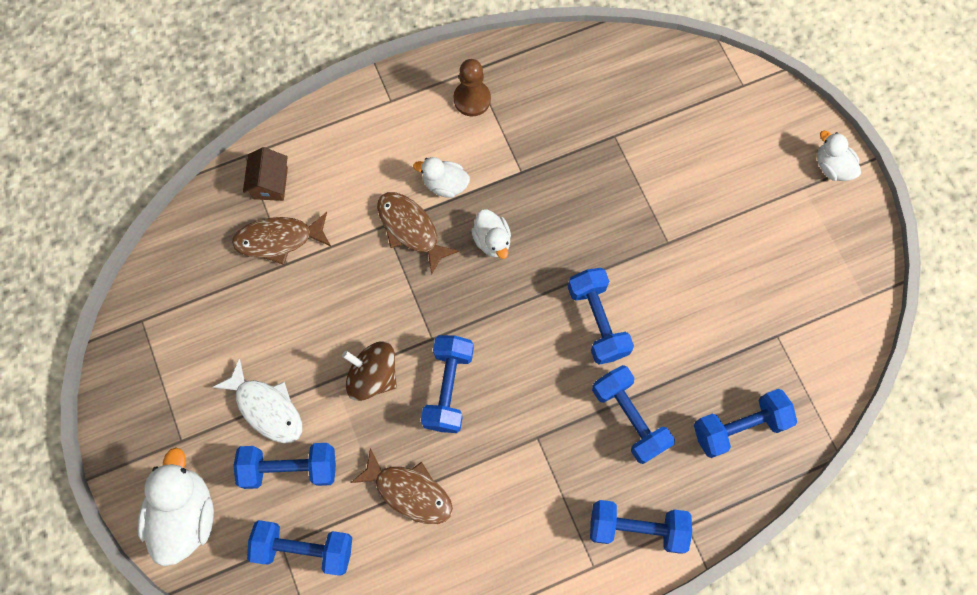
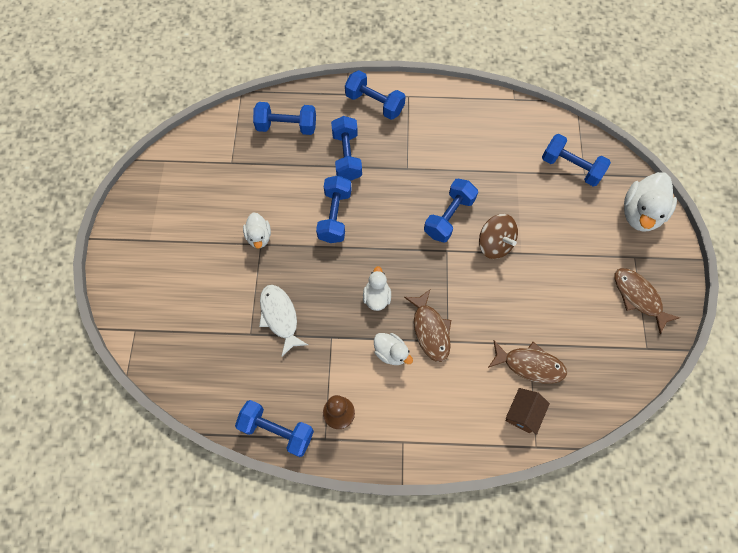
camera: 155 degrees left, 5 degrees down
white fish [212,359,302,443] -> white fish moved to [259,285,308,357]
blue dumbbell [233,443,336,489] -> blue dumbbell moved to [235,400,314,457]
brown fish [350,448,453,524] -> brown fish moved to [614,268,680,334]
white duck [817,131,861,181] -> white duck moved to [243,212,271,249]

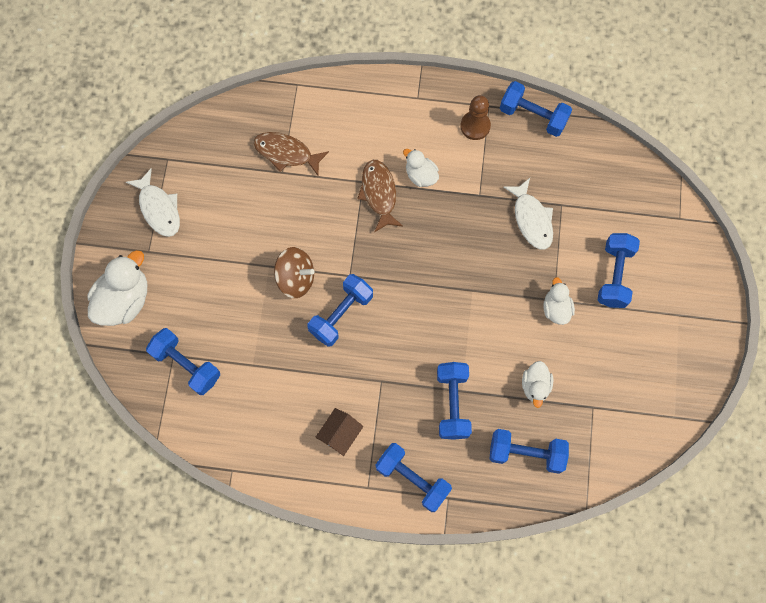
camera: 175 degrees left, 5 degrees up
blue dumbbell [316,175,352,243] -> blue dumbbell moved to [598,233,640,308]
white duck [363,266,391,311] -> white duck moved to [522,361,553,408]
brown spinning top [479,214,518,259] -> brown spinning top turned 135 degrees clockwise [274,247,315,298]
brown house [506,388,550,435] -> brown house moved to [315,408,363,456]
brown fish [614,268,680,334] -> white fish [126,169,180,237]

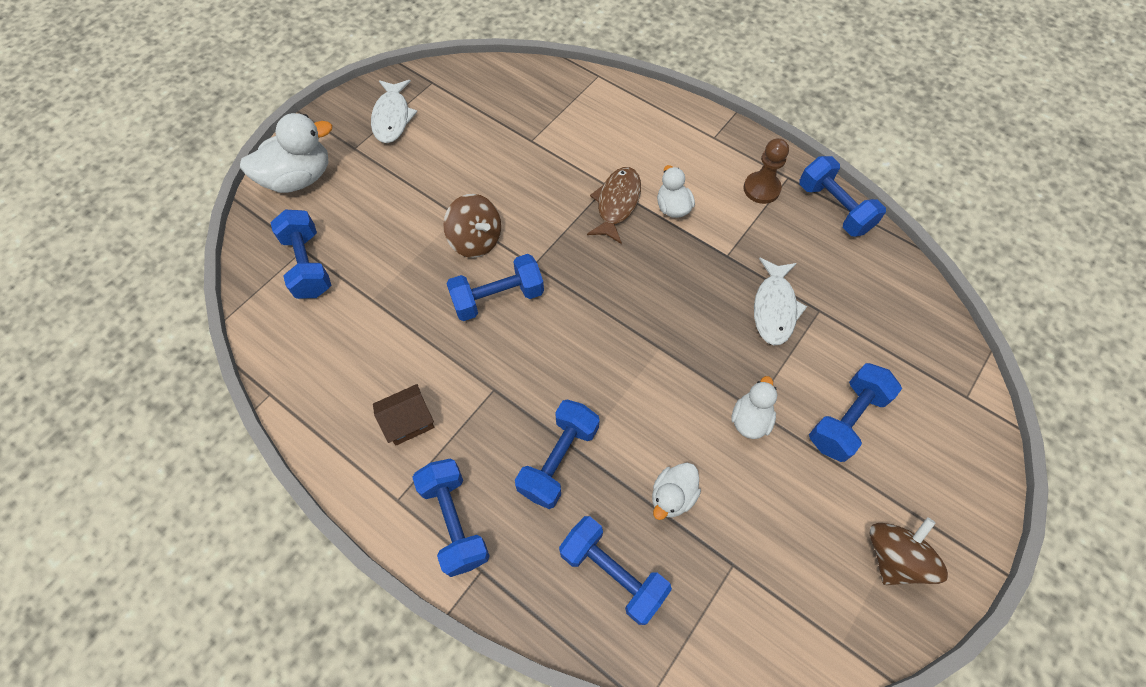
camera: 30 degrees right, 10 degrees down
brown fish [253,132,329,176] -> none
none -> brown spinning top [869,517,948,585]

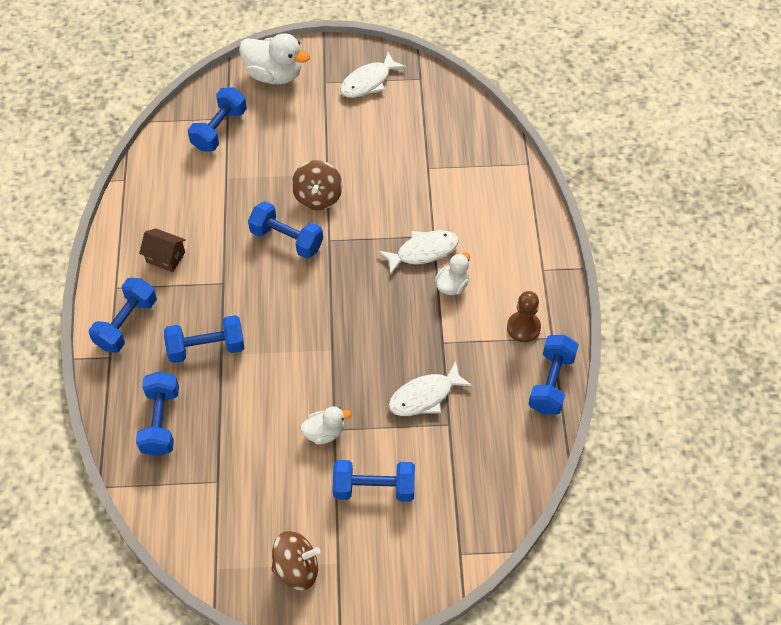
camera: 50 degrees right, 5 degrees down
brown fish [587,167,641,244] -> white fish [378,230,459,275]
white duck [652,463,701,520] -> none

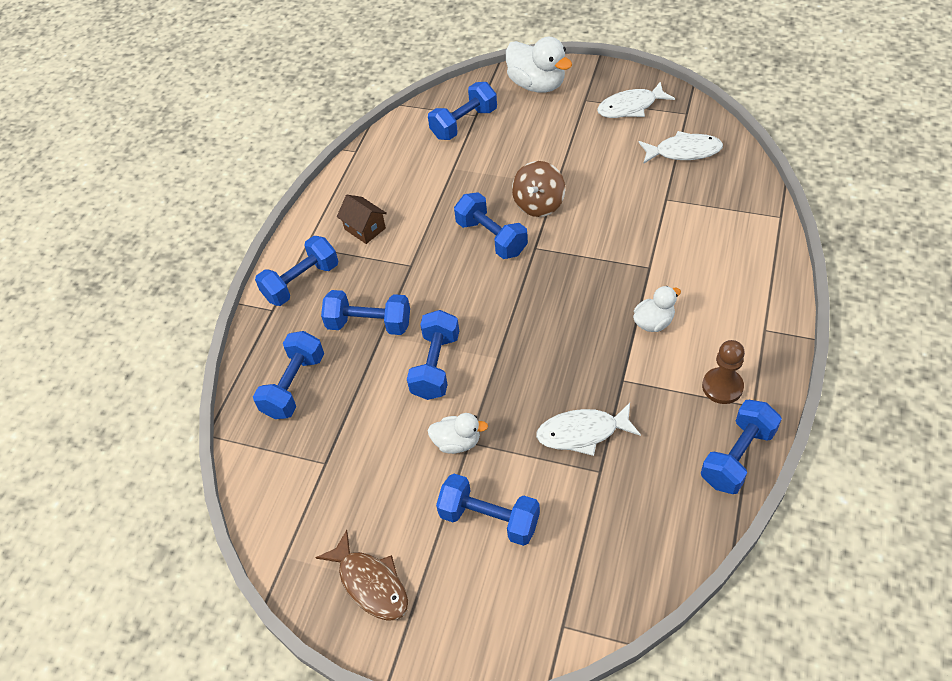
camera: 25 degrees right, 5 degrees down
brown spinning top [272,531,320,590] -> brown fish [315,530,408,621]
white fish [378,230,459,275] -> white fish moved to [639,131,723,164]
none -> blue dumbbell [407,310,459,400]

